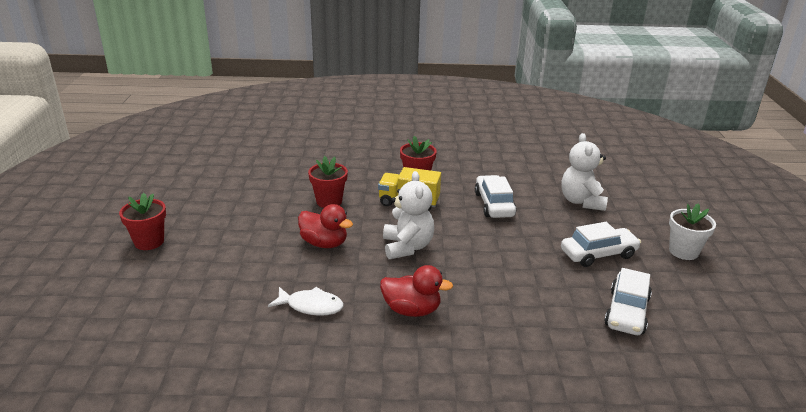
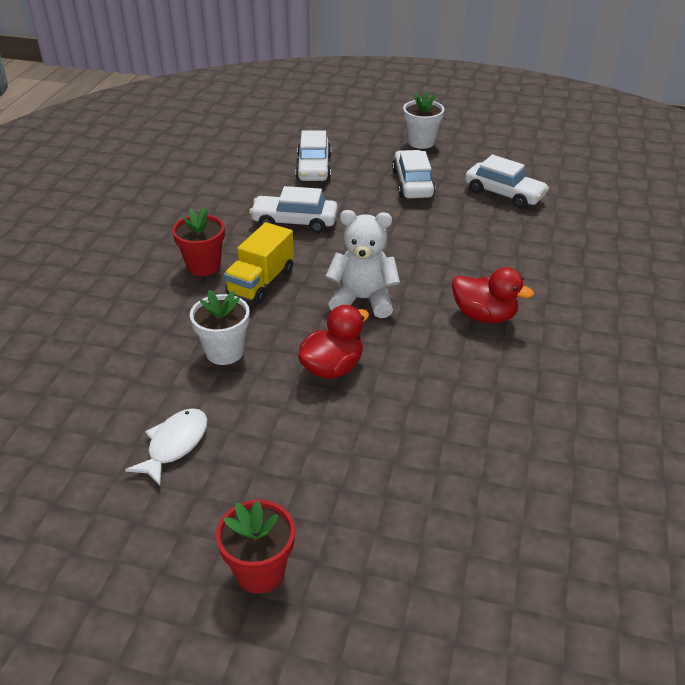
camera: 75 degrees left, 10 degrees up
white fish [268,287,344,316] -> white fish moved to [125,408,207,486]
red flower pot [308,156,348,208] -> white flower pot [190,290,250,365]
red duck [380,265,453,317] -> red duck turned 90 degrees clockwise [452,267,534,324]
white teddy bear [561,133,608,211] -> white car [295,130,331,181]

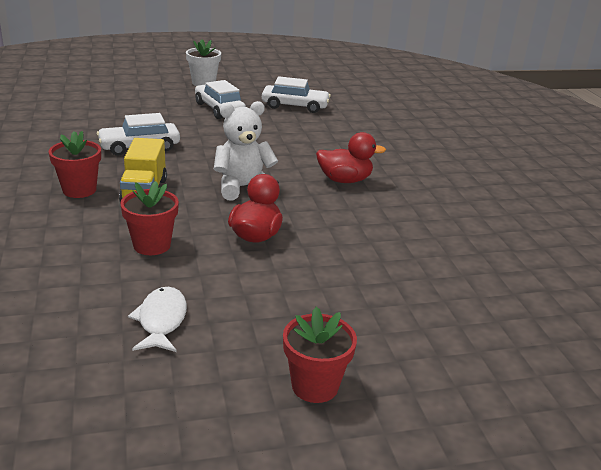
camera: 30 degrees left, 10 degrees down
white flower pot [190,290,250,365] -> red flower pot [120,181,179,255]
white car [295,130,331,181] -> none

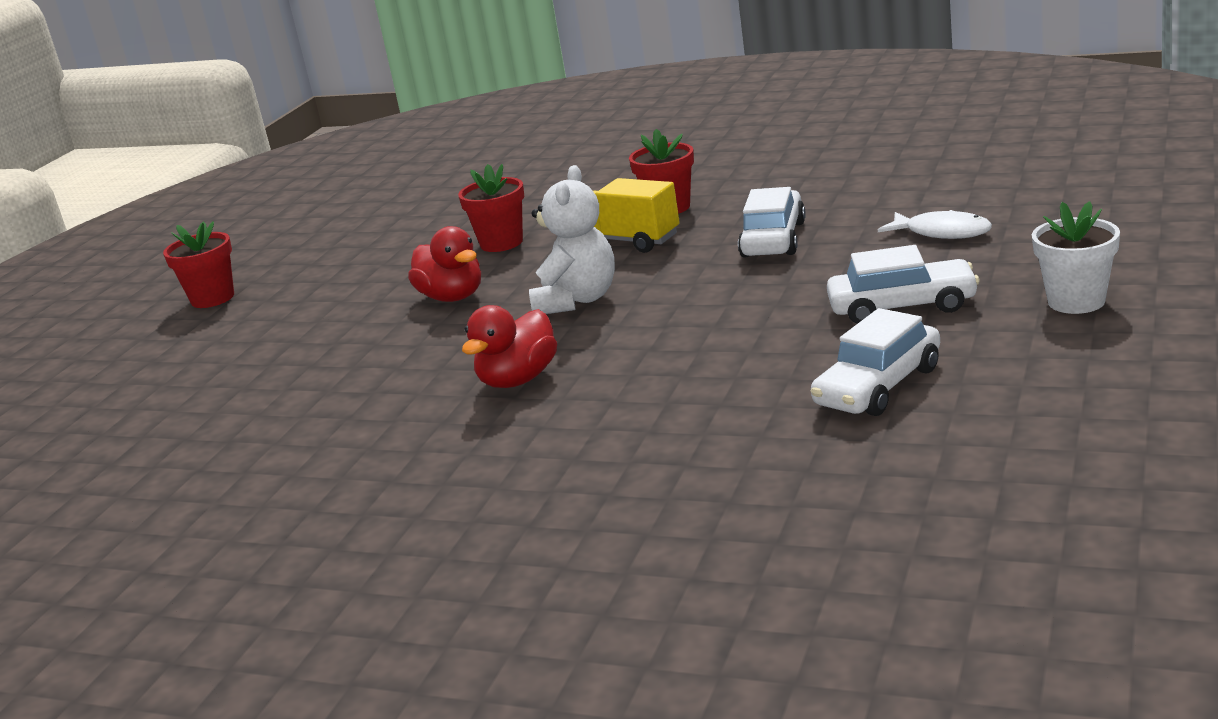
camera: 130 degrees right, 5 degrees down
white fish [128,287,187,352] -> white fish moved to [878,210,992,239]

